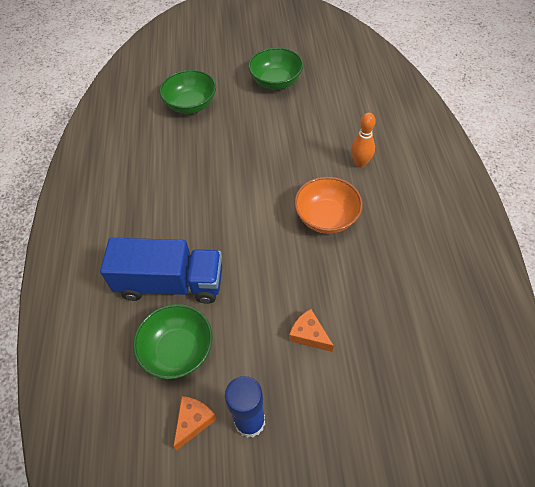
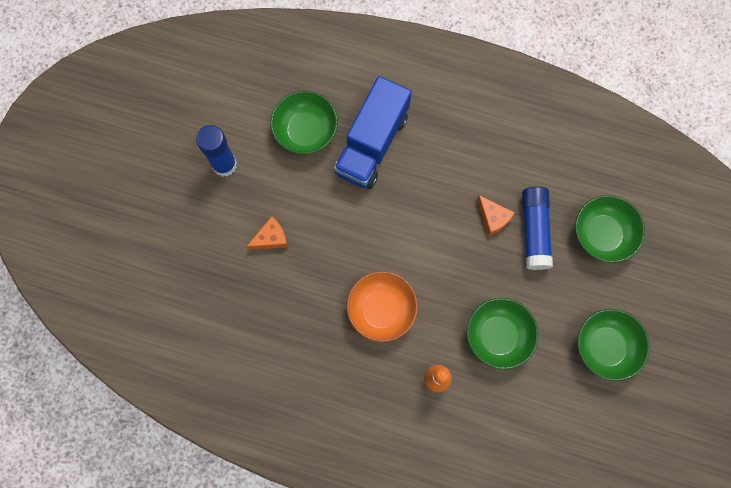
camera: 110 degrees right, 20 degrees up
orange cheese [173,396,217,450] -> orange cheese moved to [477,195,515,236]
none -> green bowl [467,298,539,370]
none -> blue glue stick [522,186,553,270]

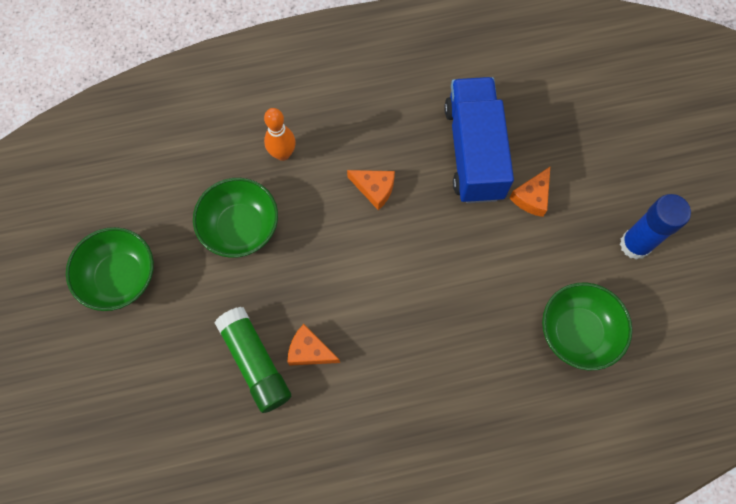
camera: 150 degrees right, 5 degrees down
blue truck [334,76,412,189] -> blue truck moved to [444,77,514,203]
orange bowl [347,271,418,342] -> orange cheese [347,170,395,210]
blue glue stick [522,186,553,270] -> green glue stick [214,307,291,413]
green bowl [575,195,645,263] -> none

